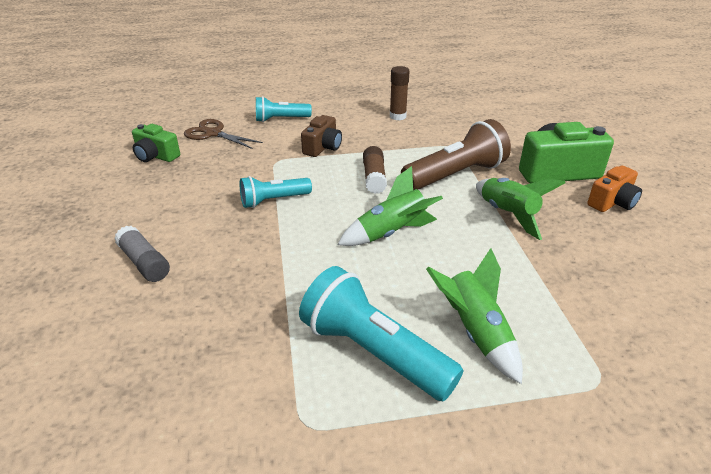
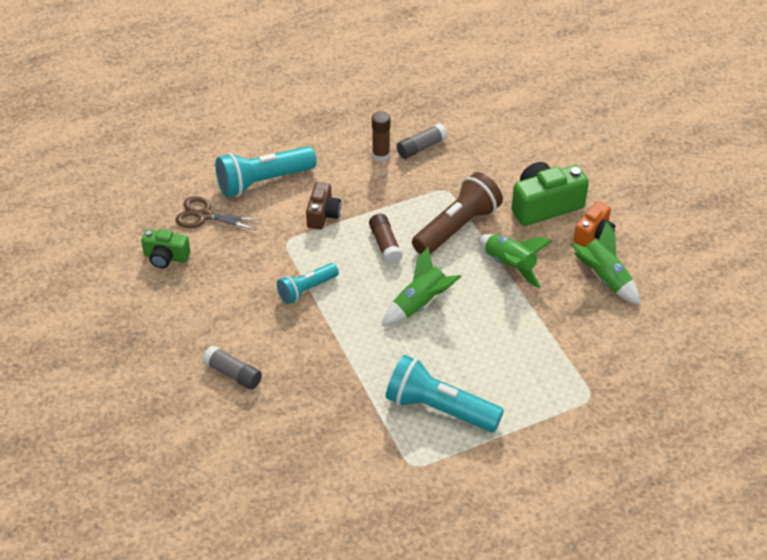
camera: 15 degrees left, 10 degrees up
turquoise flashlight [256,96,312,122] -> turquoise flashlight [215,146,317,197], size x1.68
green rocket [426,248,523,384] -> green rocket moved to [571,221,641,305]
none -> grey glue stick [397,123,447,159]

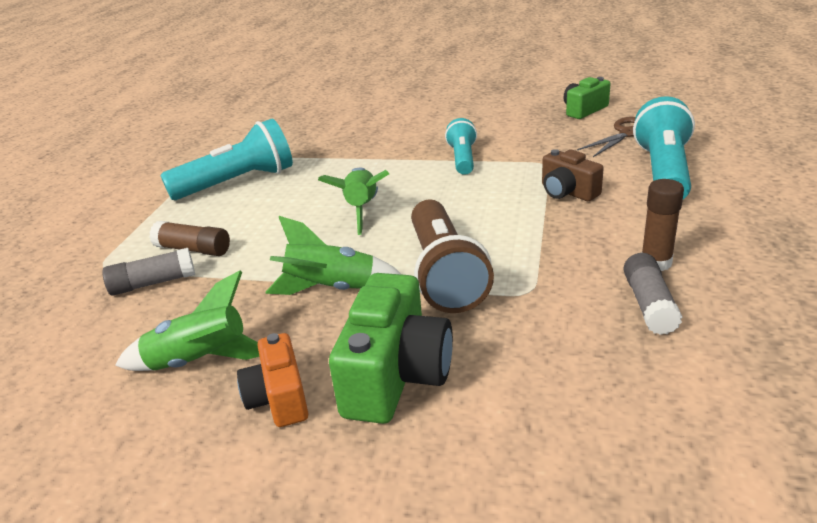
camera: 130 degrees right, 15 degrees down
grey glue stick [202,346,262,390] -> grey glue stick moved to [102,248,195,296]
brown glue stick [369,214,403,264] -> brown glue stick moved to [149,221,230,256]

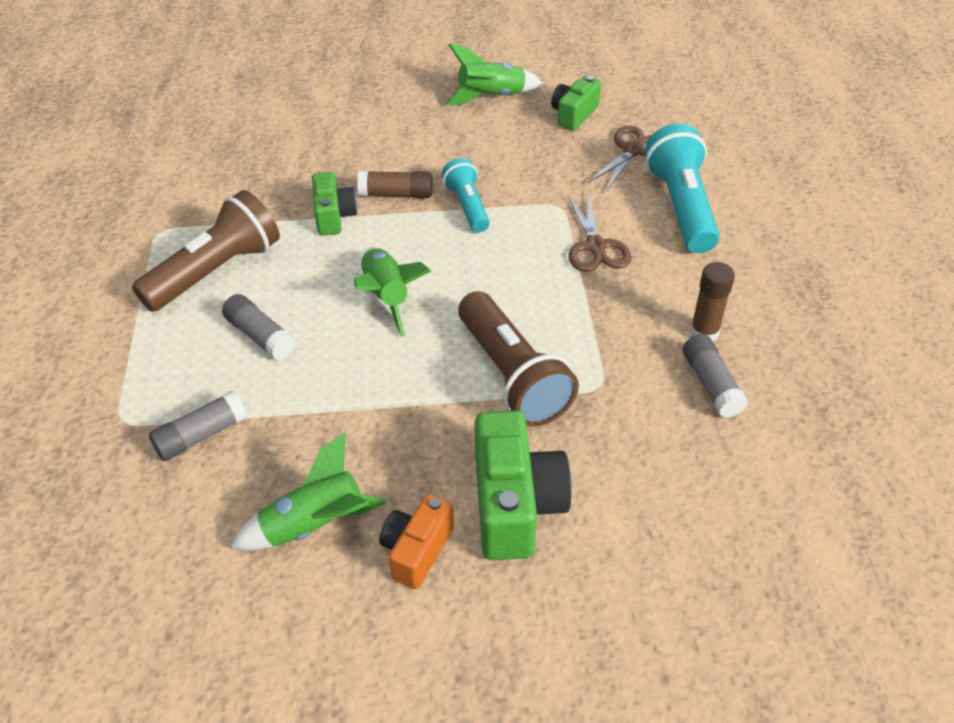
camera: 20 degrees left, 15 degrees up
brown glue stick [149,221,230,256] -> brown glue stick moved to [357,171,433,198]
turquoise flashlight [160,118,293,200] -> brown flashlight [132,190,280,312]
orange camera [237,333,308,427] -> orange camera turned 60 degrees clockwise [379,494,454,589]
green rocket [265,216,402,295] -> green rocket moved to [445,43,542,105]
brown camera [542,149,604,201] -> brown scissors [567,194,632,272]
none -> grey glue stick [222,294,296,360]
none -> green camera [312,172,357,236]

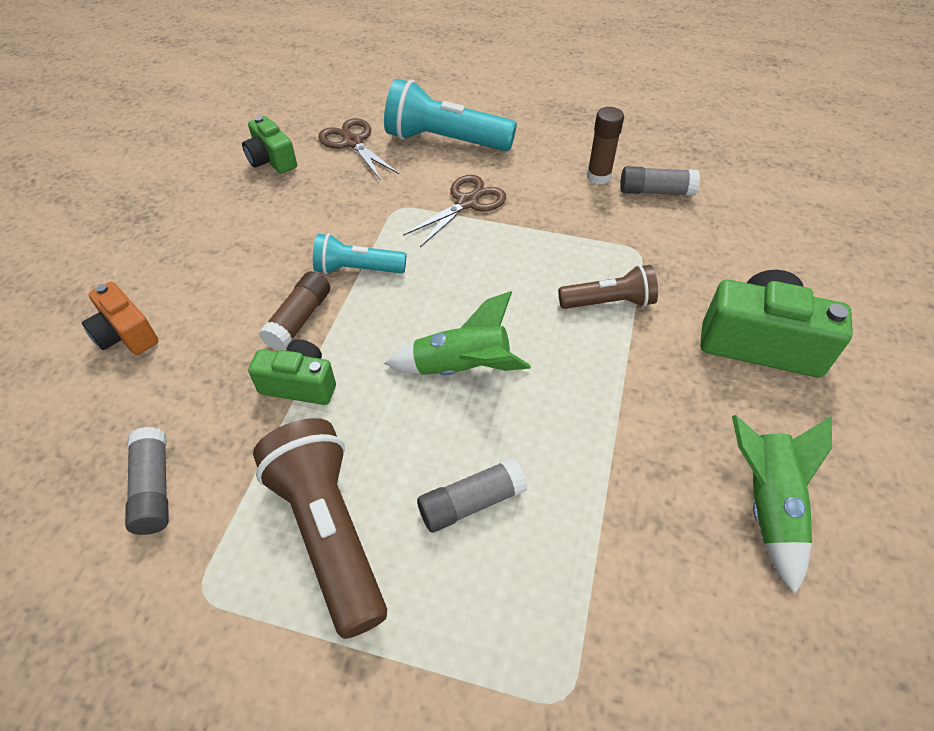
camera: 70 degrees left, 5 degrees up
grey glue stick [149,391,247,461] -> grey glue stick moved to [125,427,169,535]
orange camera [379,494,454,589] -> orange camera moved to [82,282,158,355]
green rocket [445,43,542,105] -> none
brown flashlight [458,291,579,427] -> brown flashlight [558,265,658,309], size x0.59
brown scissors [567,194,632,272] -> brown scissors turned 60 degrees counterclockwise [403,175,506,247]

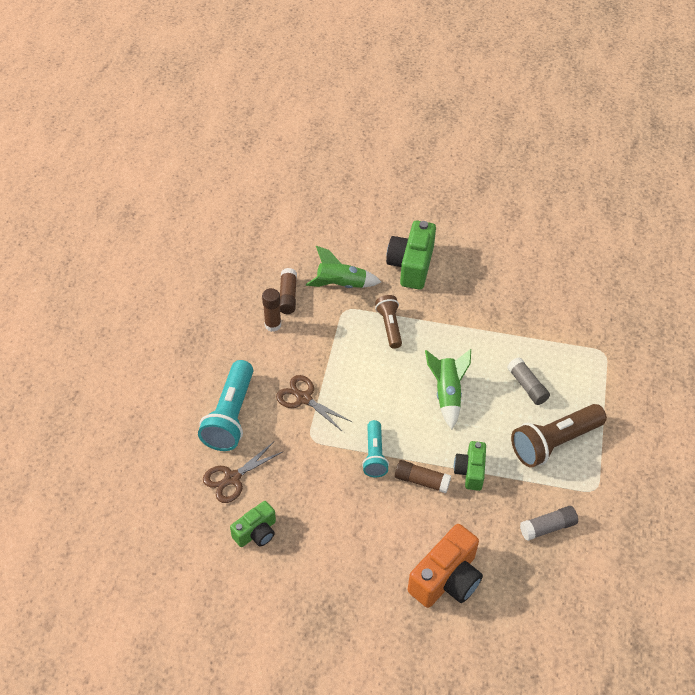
camera: 95 degrees left, 0 degrees up
orange camera [82,282,158,355] -> orange camera [408,524,483,608], size x1.66
grey glue stick [620,166,700,196] -> brown glue stick [280,268,297,314]
green rocket [732,415,832,594] -> green rocket moved to [306,246,381,288]

